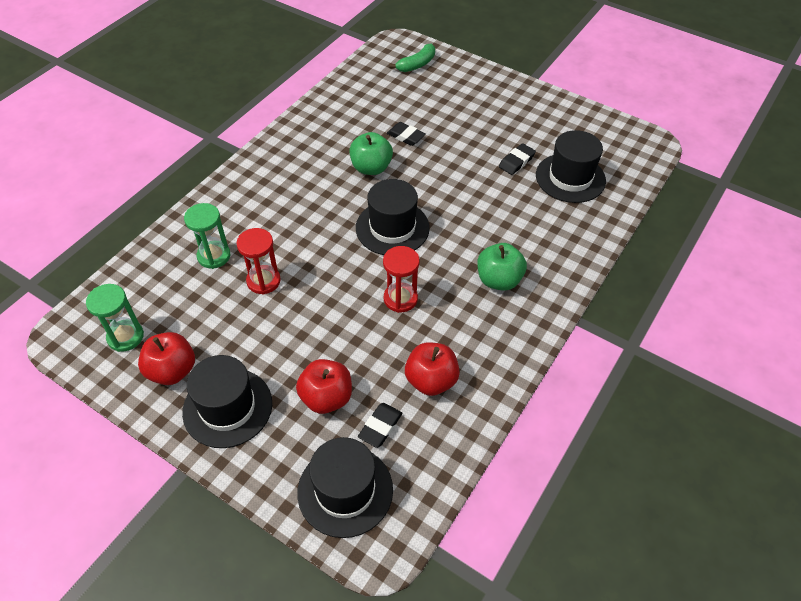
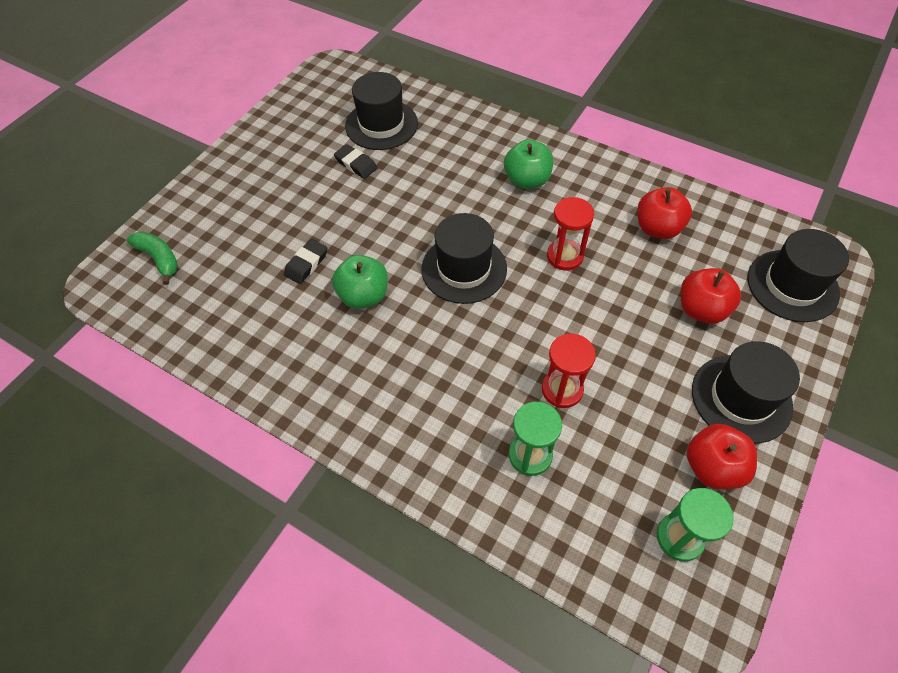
camera: 90 degrees left, 5 degrees up
black eraser [358,403,402,448] -> none

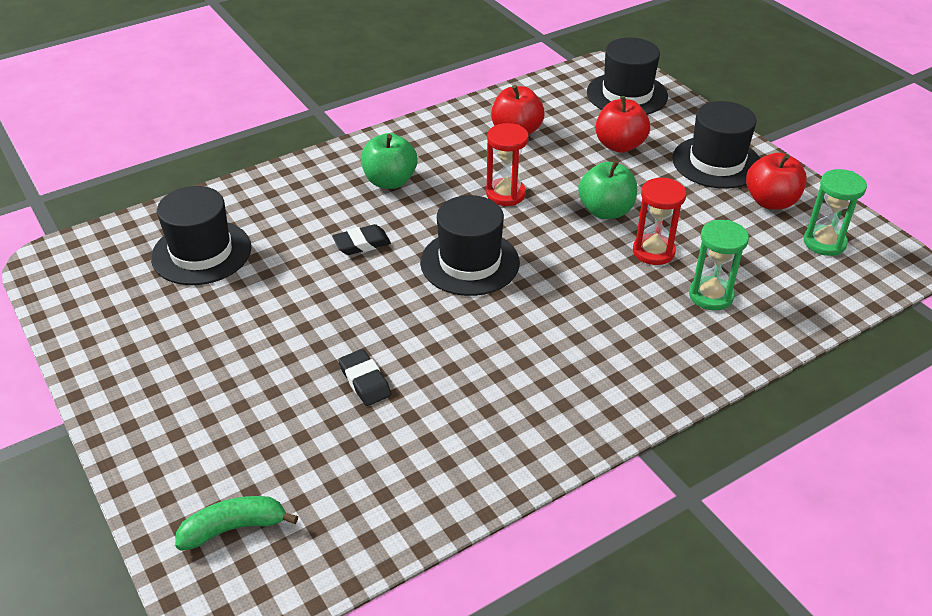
camera: 65 degrees left, 15 degrees down
green apple [332,255,388,309] -> green apple moved to [578,160,637,219]
black eraser [334,144,377,179] -> black eraser moved to [332,224,391,255]

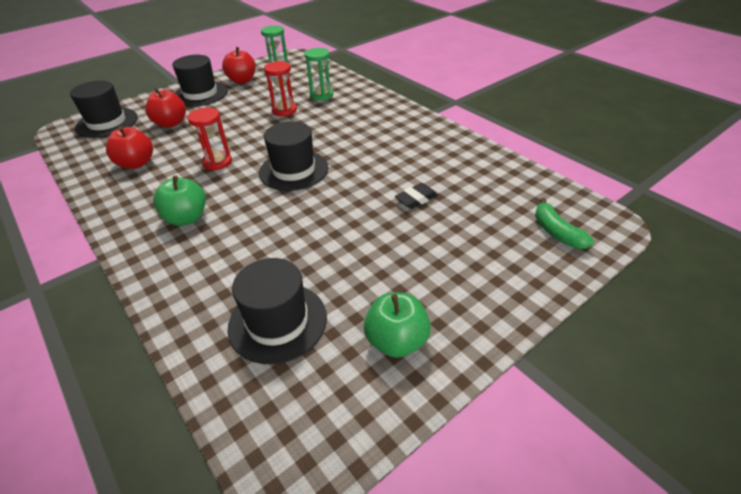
camera: 95 degrees left, 0 degrees up
black eraser [332,224,391,255] -> none
green apple [578,160,637,219] -> green apple moved to [364,293,431,358]

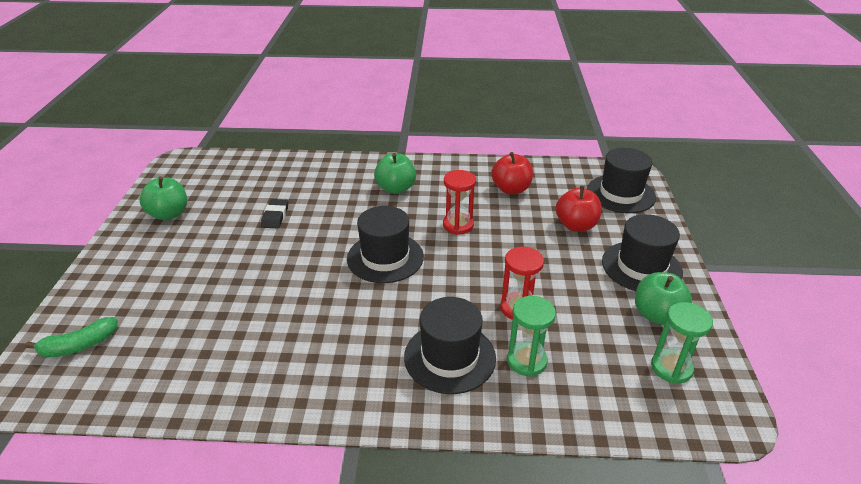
camera: 130 degrees right, 5 degrees down
red apple [222,47,256,84] -> green apple [635,272,692,325]
black hat [228,258,327,364] -> black hat moved to [404,297,496,394]
black eraser [395,183,438,209] -> black eraser moved to [261,199,288,228]
green banana [535,198,594,249] -> green banana turned 135 degrees clockwise [25,317,118,358]

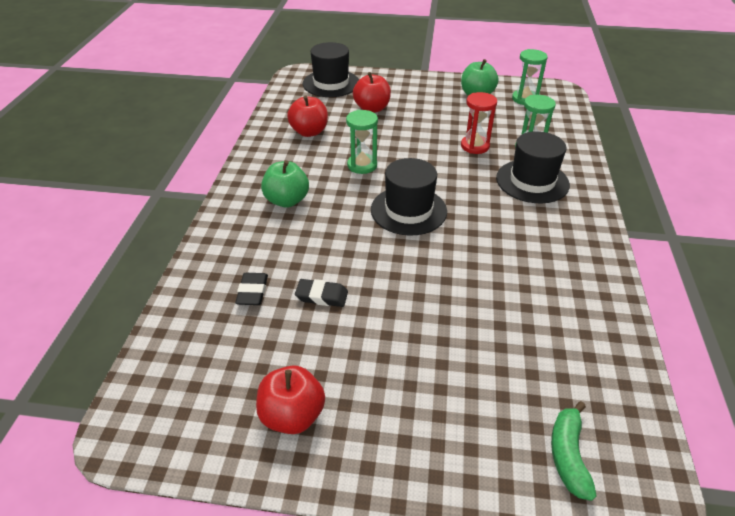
camera: 85 degrees left, 5 degrees up
green banana [25,317,118,358] -> green banana turned 150 degrees counterclockwise [551,401,596,501]
green apple [140,176,187,220] -> red apple [256,365,325,434]
red hourglass [443,170,476,235] -> green hourglass [346,110,378,174]
black hat [602,214,683,291] -> none
none -> black eraser [235,273,268,305]

